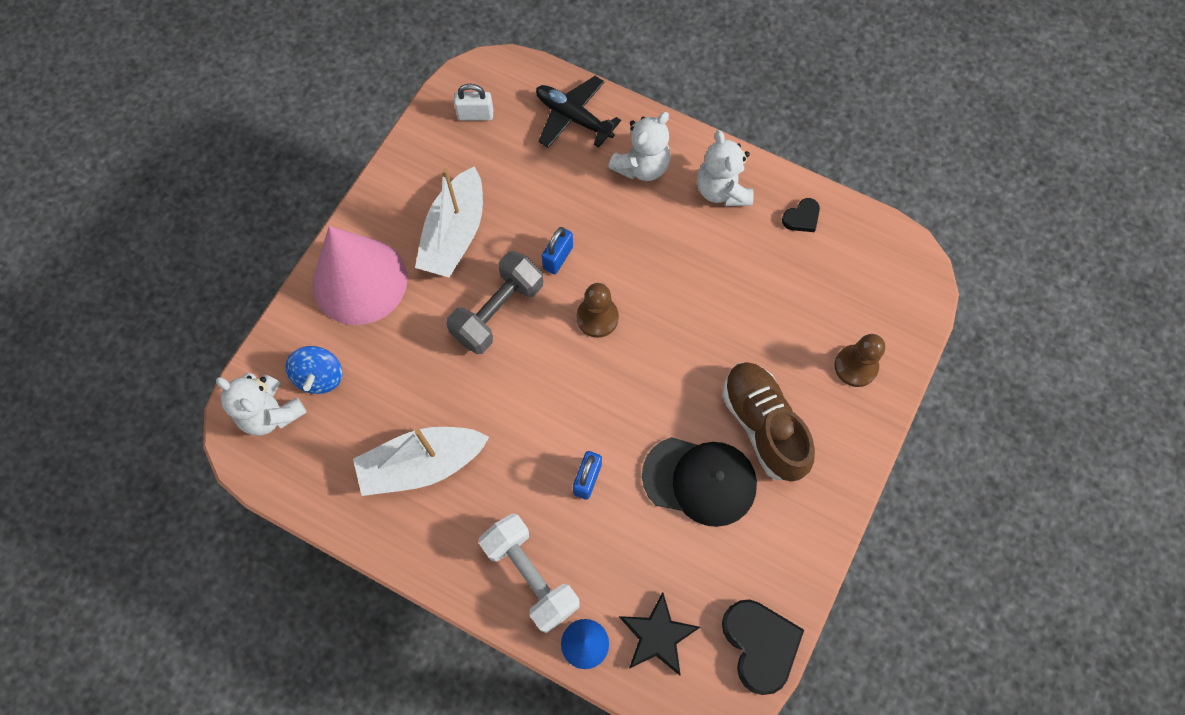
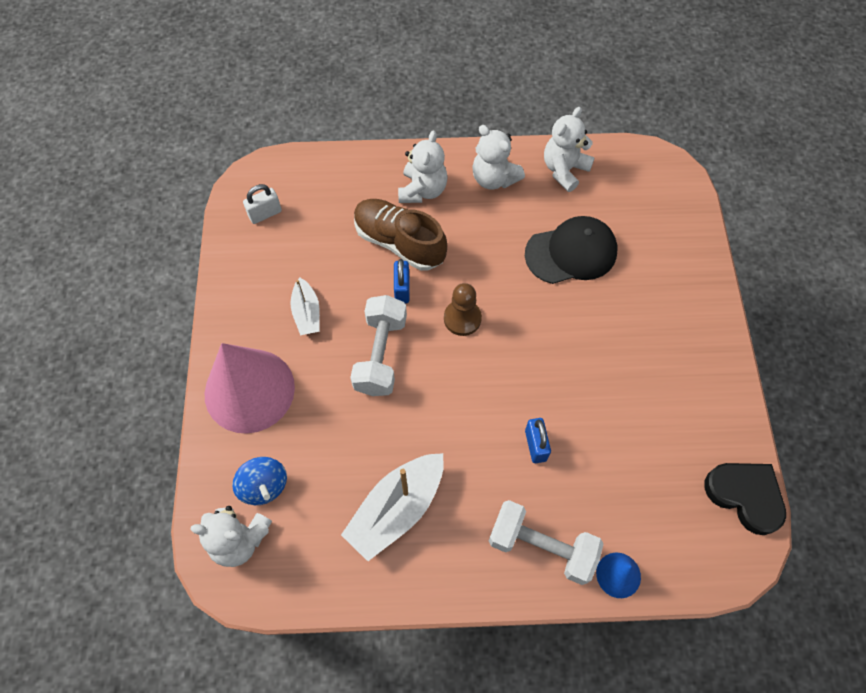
camera: 30 degrees left, 5 degrees down
white boat [415,166,483,278] -> white boat [291,278,320,335], size x0.57
grey dumbbell [446,251,543,354] -> white dumbbell [350,295,407,396]
black plane [536,76,621,148] -> none
black star [619,592,700,676] -> none
black cap [642,437,757,527] -> black cap moved to [525,216,617,284]
brown shoe [722,362,815,482] -> brown shoe moved to [354,199,447,271]
black heart [782,198,820,232] -> white teddy bear [544,107,595,192]
brown pawn [835,334,885,387] -> none

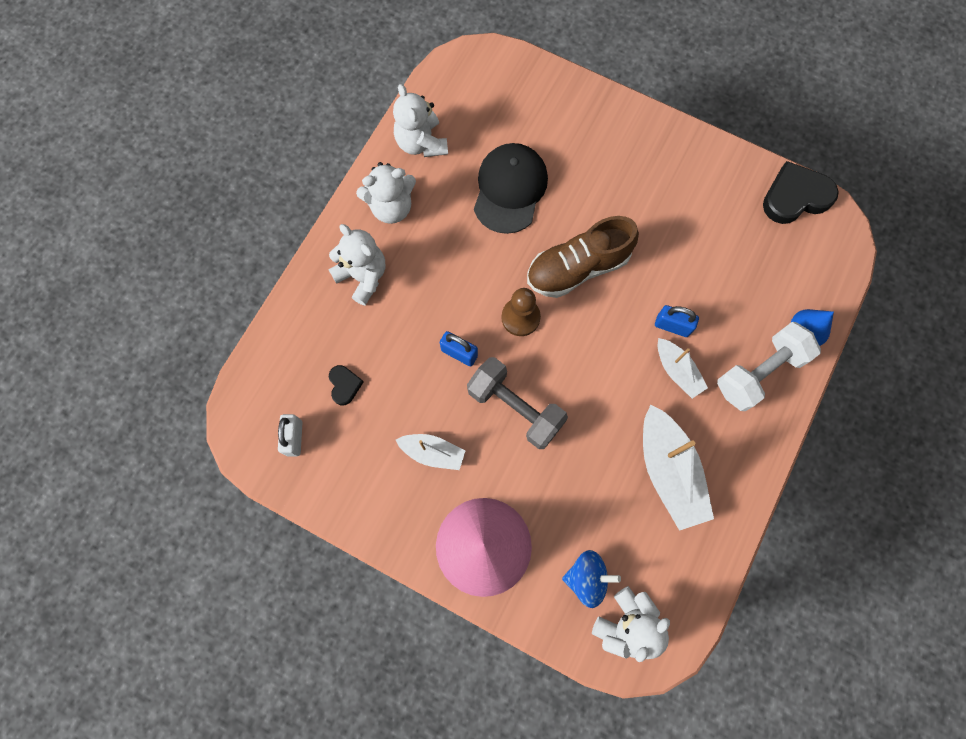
camera: 60 degrees left, 10 degrees up
white dumbbell [350,295,407,396] -> grey dumbbell [467,357,568,449]
brown shoe [354,199,447,271] -> brown shoe moved to [527,216,639,298]
none -> black heart [329,365,363,405]
none -> white boat [658,338,708,399]

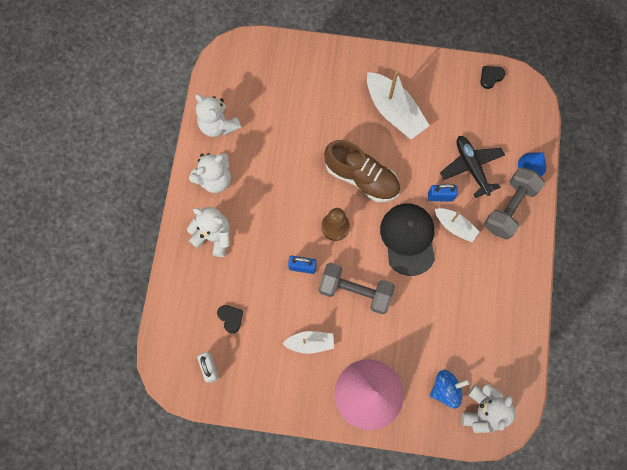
camera: 20 degrees left, 0 degrees up
black cap [474,143,548,234] -> black cap moved to [380,203,435,276]
brown shoe [527,216,639,298] -> brown shoe turned 105 degrees counterclockwise [324,140,400,202]
white boat [643,404,714,531] -> white boat moved to [367,71,430,139]
white dumbbell [717,322,821,411] -> grey dumbbell [484,167,545,240]
black heart [763,161,839,224] -> black heart [480,66,506,89], size x0.52
none -> black plane [440,136,505,198]

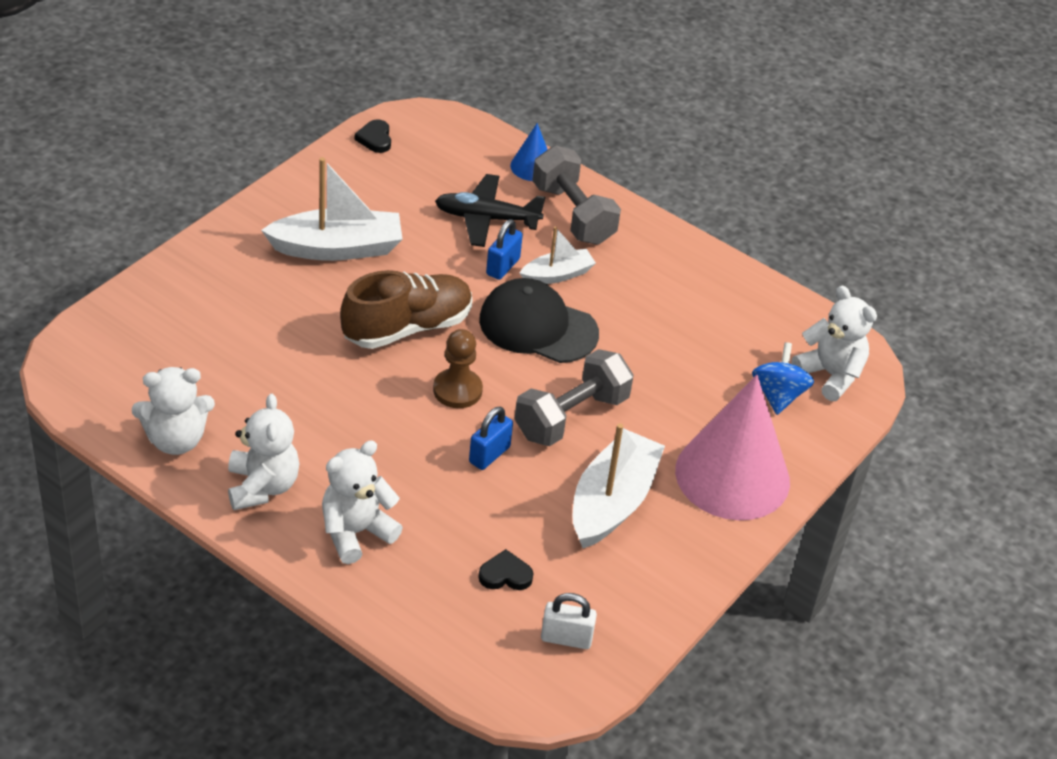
camera: 65 degrees left, 30 degrees down
white boat [282,331,334,354] -> white boat [572,423,665,548], size x1.75

